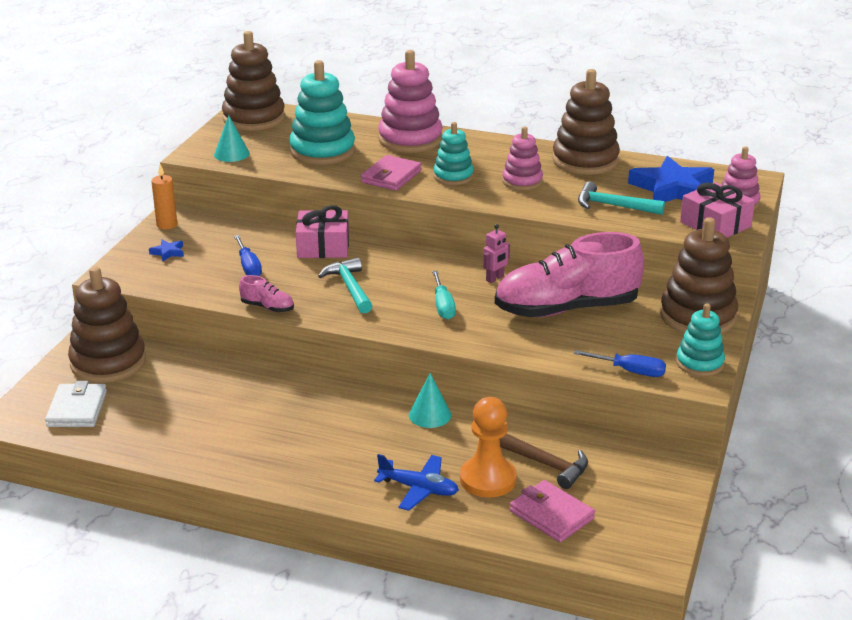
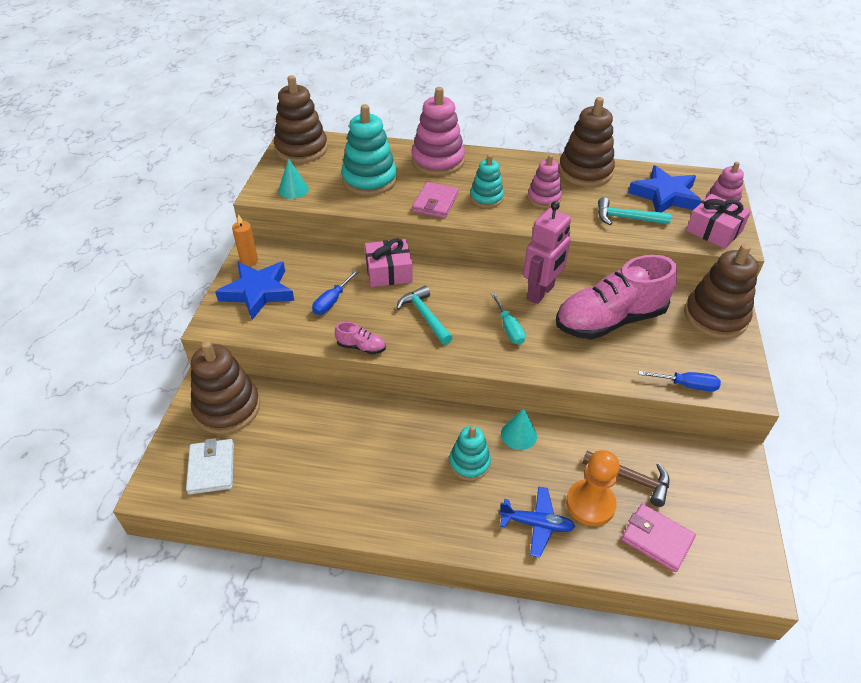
camera: 10 degrees left, 15 degrees up
blue star [149,239,184,261] -> blue star [215,262,294,320], size x2.45
blue screwdriver [234,235,262,276] -> blue screwdriver turned 60 degrees clockwise [312,270,359,315]
pink robot [483,224,510,283] -> pink robot [523,201,571,304], size x2.13
turquoise stacking toy [676,303,725,376] -> turquoise stacking toy moved to [449,426,491,481]

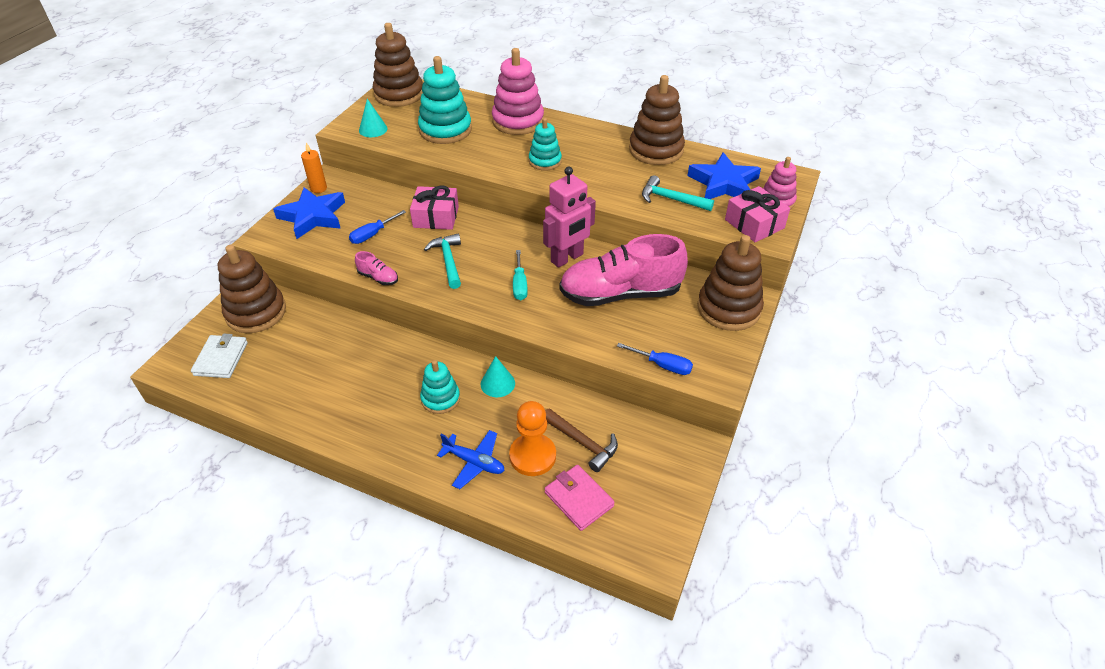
camera: 15 degrees right, 0 degrees up
pink wallet [412,182,459,218] -> none
pink stacking toy [527,155,562,208] -> none

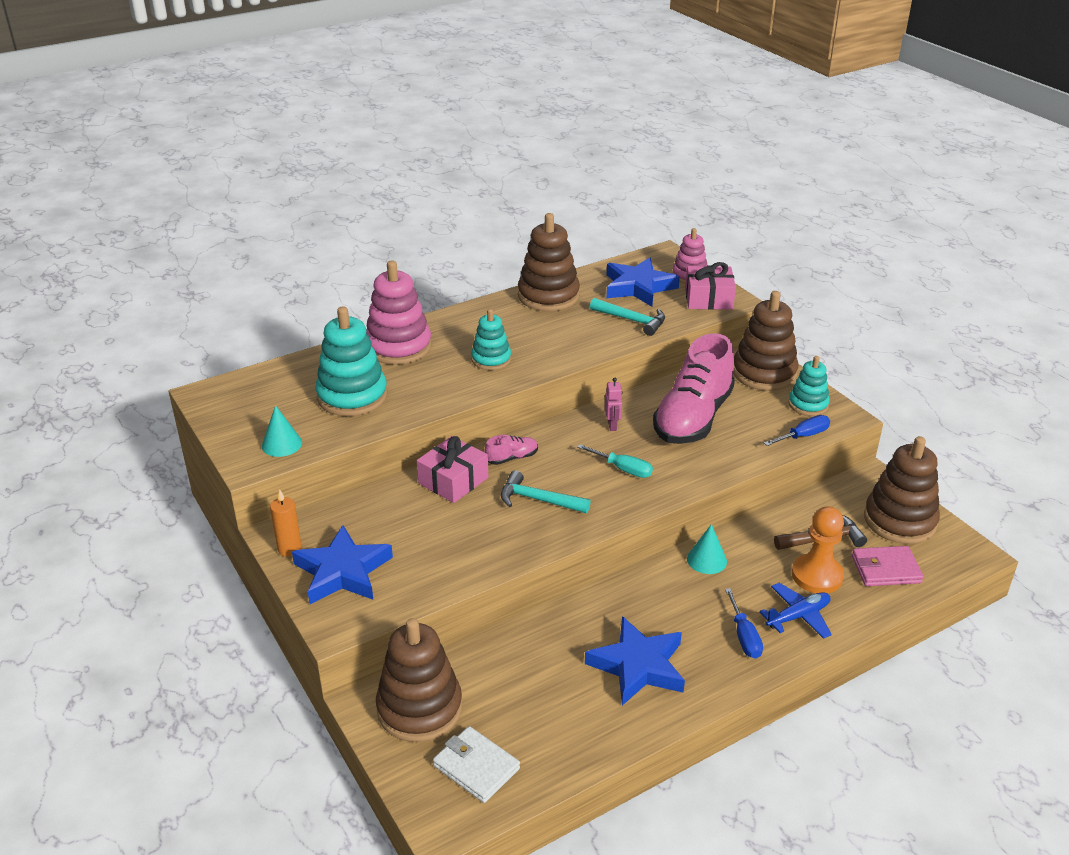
camera: 55 degrees left, 10 degrees down
blue screwdriver [349,210,406,244] -> blue screwdriver moved to [725,588,763,659]
pink shoe [355,251,398,285] -> pink shoe moved to [485,435,538,465]
brown stacking toy [373,23,423,107] -> brown stacking toy moved to [864,436,940,544]
turquoise stacking toy [420,360,460,414] -> turquoise stacking toy moved to [788,356,830,416]
pink robot [543,167,596,268] -> pink robot [605,378,622,431], size x0.47
turquoise hammer [642,175,714,211] -> turquoise hammer turned 120 degrees counterclockwise [590,298,665,336]
none -> blue star [585,616,685,706]

